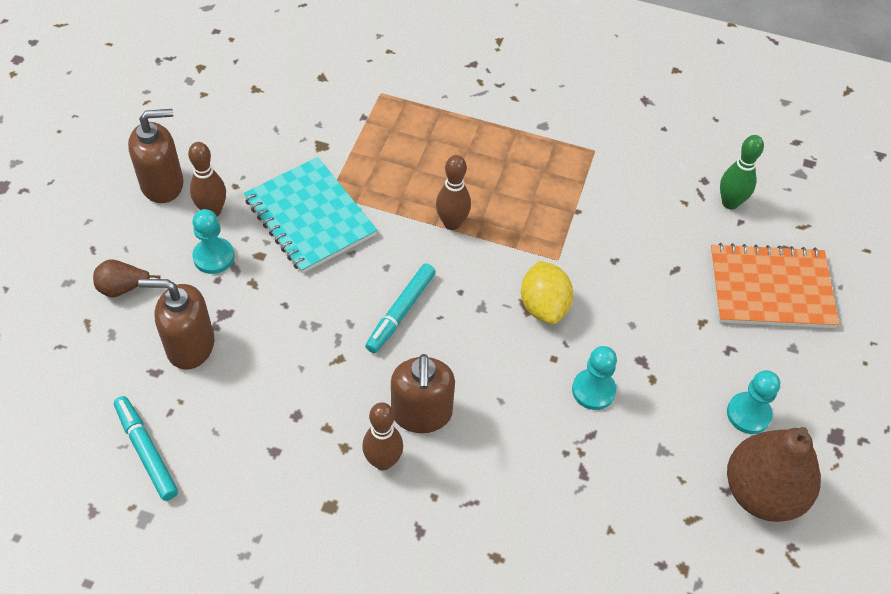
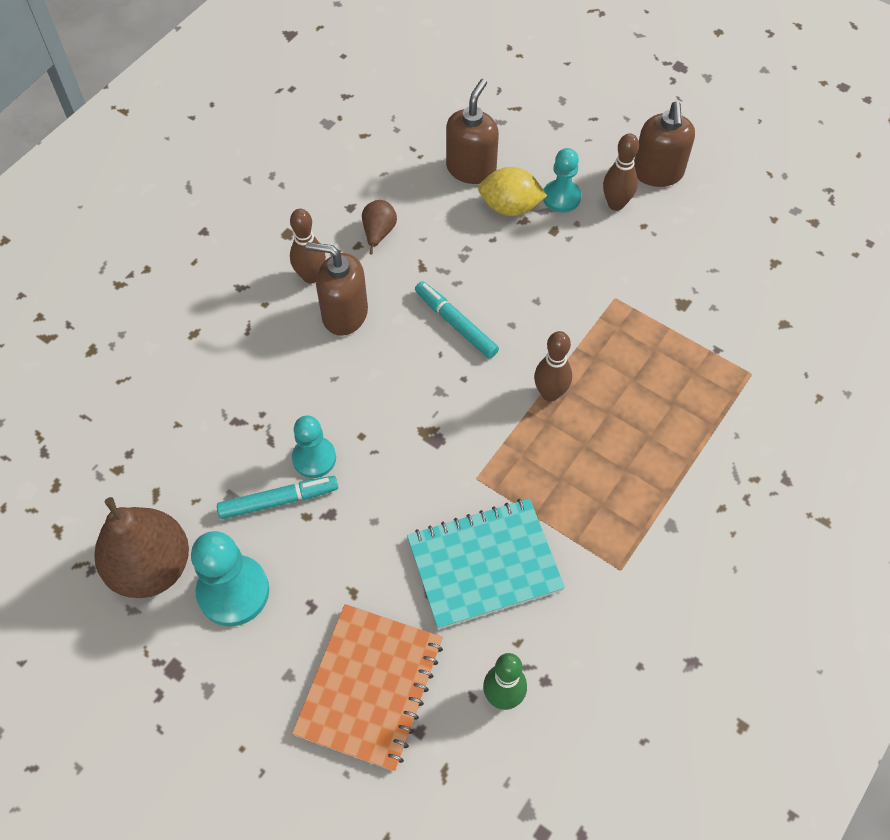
camera: 110 degrees right, 5 degrees up
brown pear [93,259,161,298] -> brown pear moved to [362,200,397,255]
turquoise marker [114,396,178,501] -> turquoise marker moved to [217,476,338,519]
turquoise notebook [244,157,377,274] -> turquoise notebook moved to [407,498,565,630]
yellow lemon [521,261,573,324] -> yellow lemon moved to [478,167,547,216]
turquoise pawn [727,370,780,434] -> turquoise pawn [191,531,269,626], size x1.53

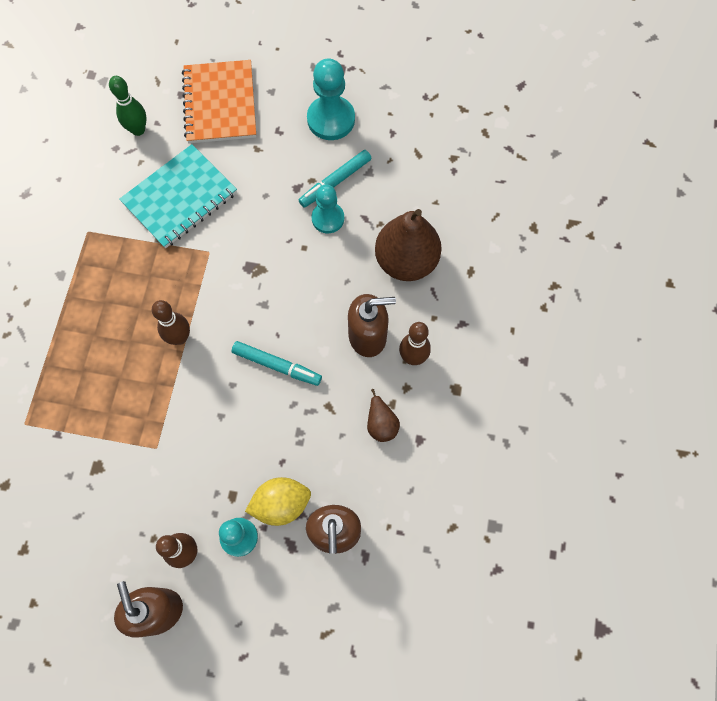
camera: 155 degrees right, 10 degrees up
brown pear [94,497,189,598] -> brown pear moved to [375,209,442,281]

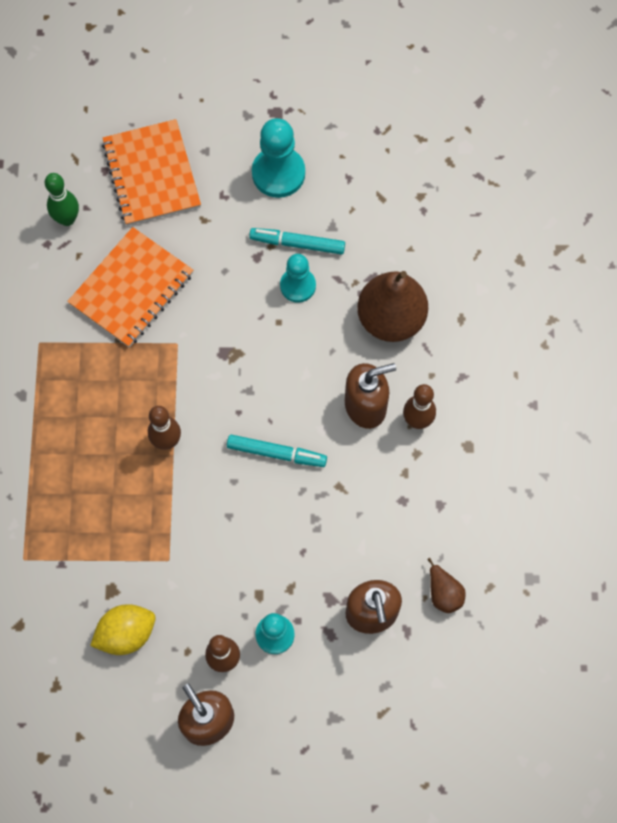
camera: 10 degrees left, 0 degrees up
turquoise notebook [119,144,237,248] -> orange notebook [67,227,193,347]
yellow lemon [245,477,311,526] -> yellow lemon moved to [90,604,156,655]
turquoise marker [299,150,371,208] -> turquoise marker turned 60 degrees clockwise [249,228,345,255]
brown pear [367,389,400,442] -> brown pear moved to [427,558,466,613]

